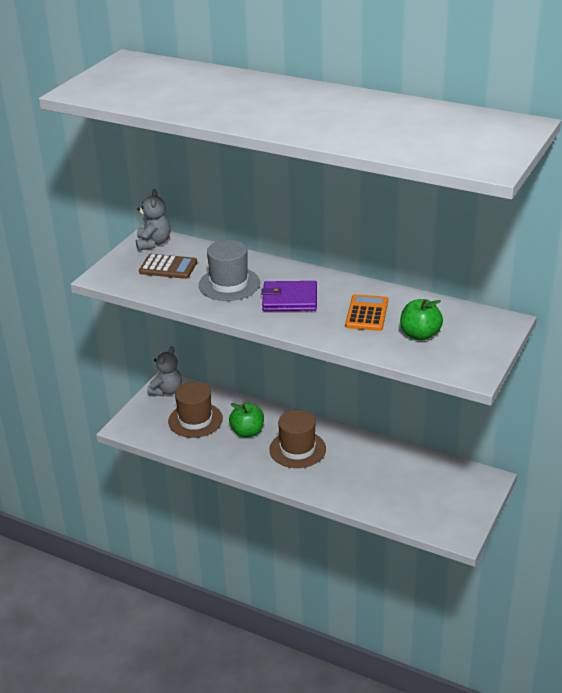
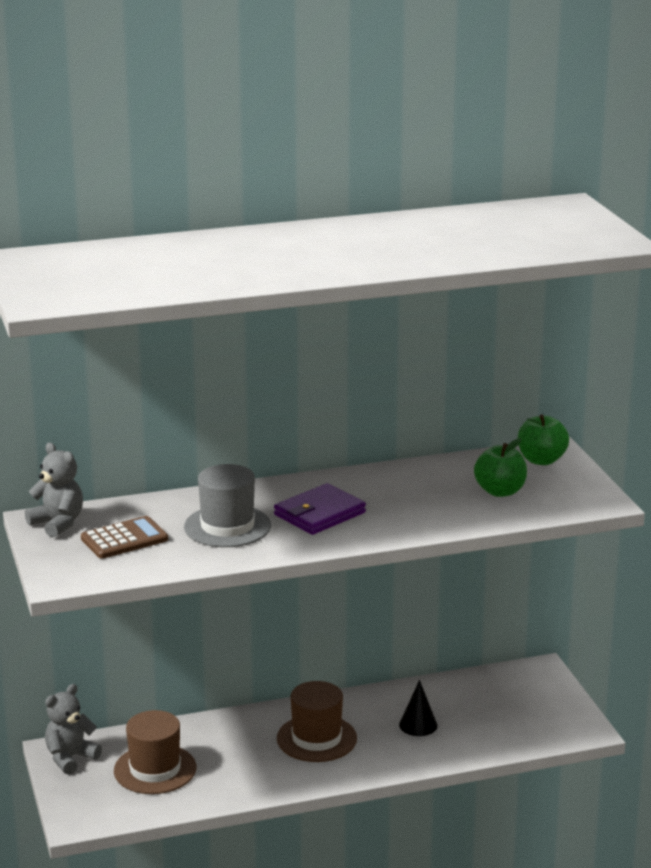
camera: 45 degrees left, 10 degrees down
grey teddy bear [147,346,182,396] -> grey teddy bear turned 120 degrees counterclockwise [45,684,102,775]
green apple [229,403,264,437] -> green apple moved to [518,414,569,465]
orange calculator [345,294,388,331] -> none
none -> black cone [399,680,437,736]

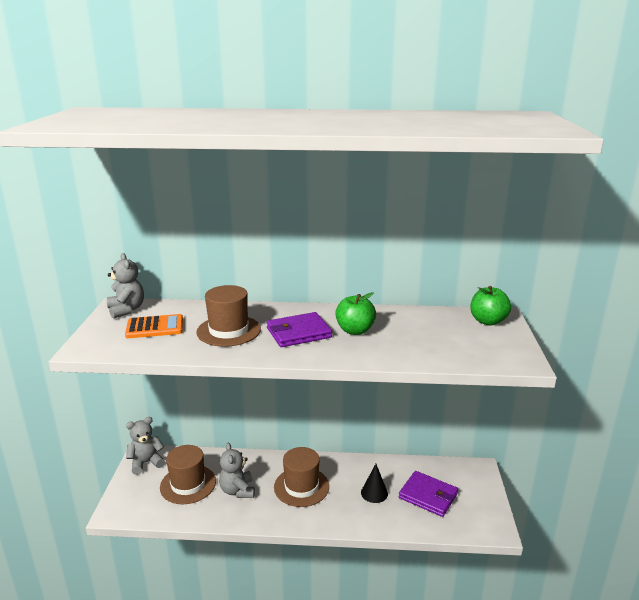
camera: 20 degrees right, 0 degrees up
brown calculator [81,516,168,559] -> orange calculator [125,314,183,338]
grey hat [184,464,271,547] -> brown hat [196,285,261,347]
green apple [474,438,527,497] -> green apple moved to [335,292,376,335]
none -> grey teddy bear [219,443,255,498]
none -> purple wallet [399,471,458,517]

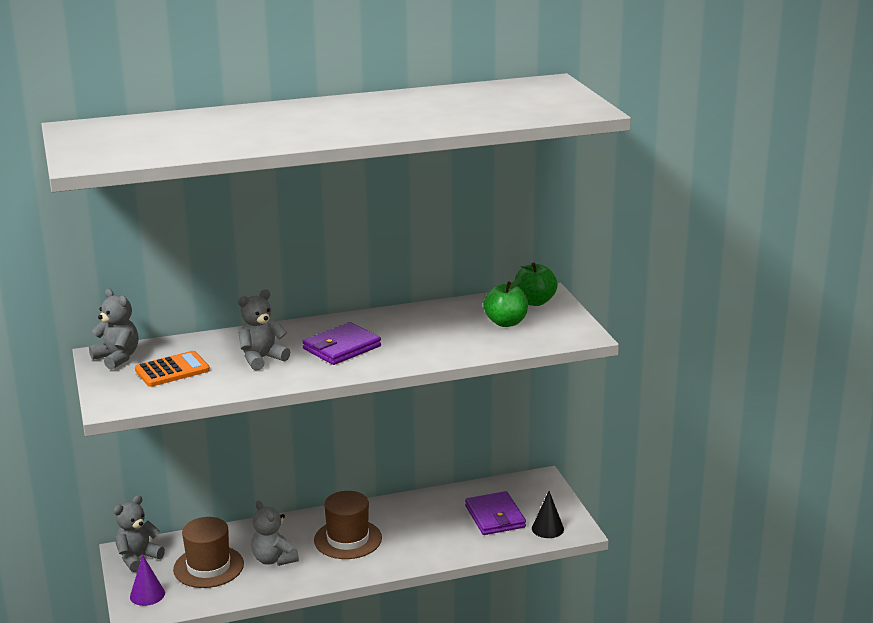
camera: 20 degrees left, 0 degrees up
brown hat [196,285,261,347] -> grey teddy bear [238,289,290,371]
green apple [335,292,376,335] -> green apple moved to [483,277,528,327]
black cone [361,464,388,503] -> black cone moved to [532,491,564,538]
purple wallet [399,471,458,517] -> purple wallet turned 60 degrees clockwise [465,491,526,535]
none -> purple cone [130,555,165,606]

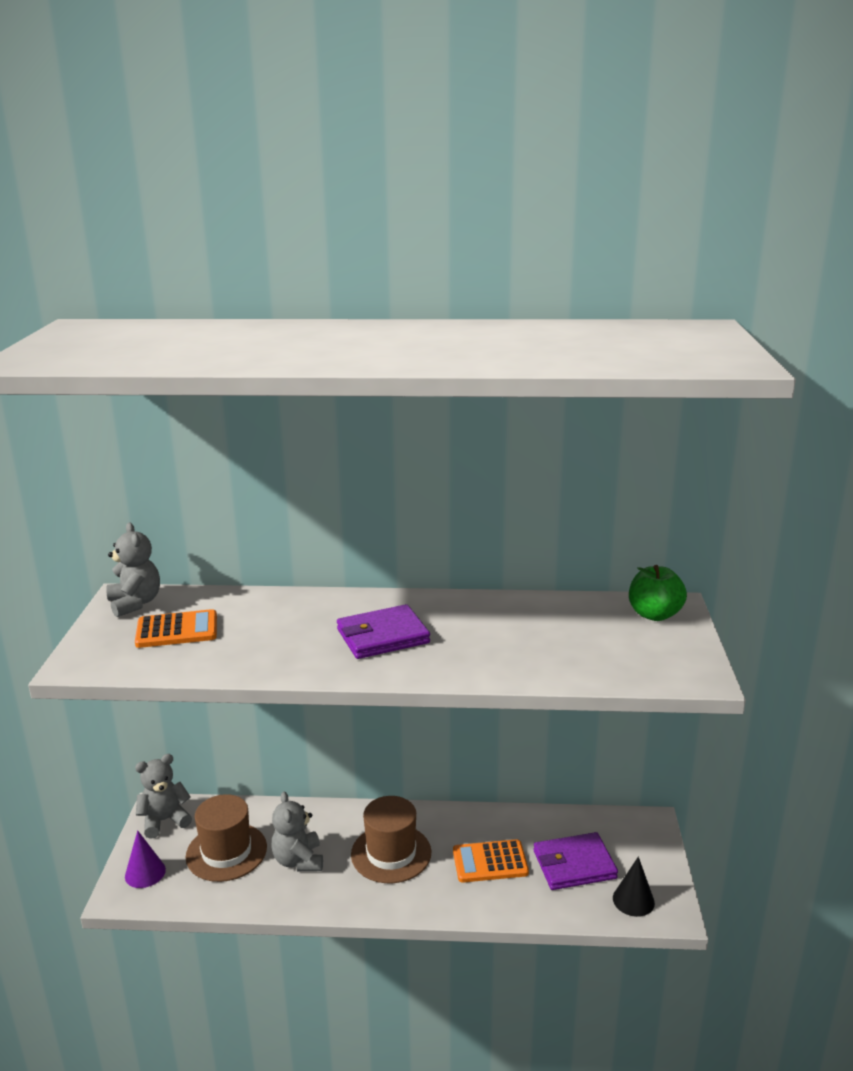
camera: 20 degrees right, 0 degrees up
grey teddy bear [238,289,290,371] -> none
purple wallet [465,491,526,535] -> purple wallet turned 75 degrees clockwise [534,832,618,890]
green apple [483,277,528,327] -> none
none -> orange calculator [453,839,529,883]

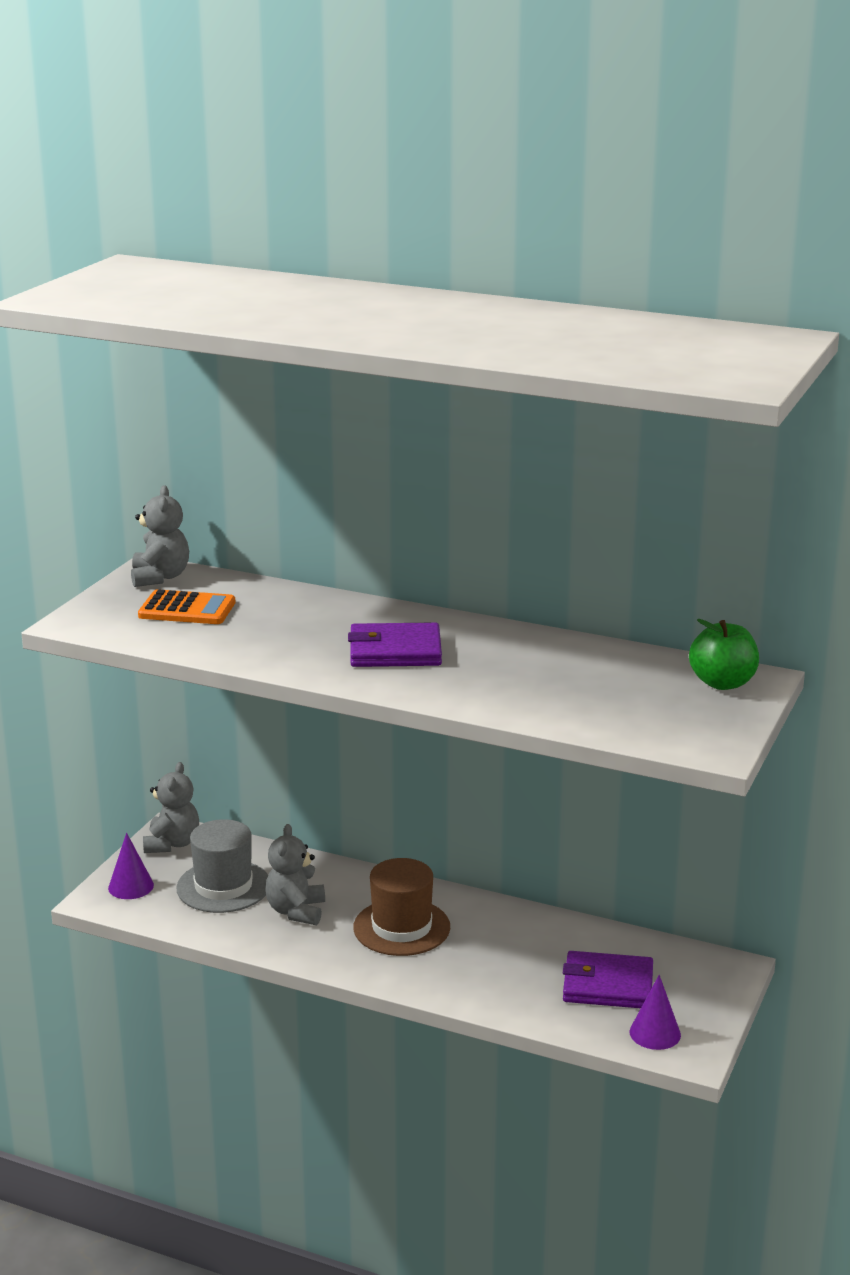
camera: 20 degrees right, 0 degrees up
grey teddy bear [135,754,192,839] -> grey teddy bear turned 105 degrees clockwise [143,762,199,853]
brown hat [186,794,267,882] -> grey hat [176,819,268,913]
orange calculator [453,839,529,883] -> none
black cone [613,857,655,917] -> purple cone [630,975,681,1050]

